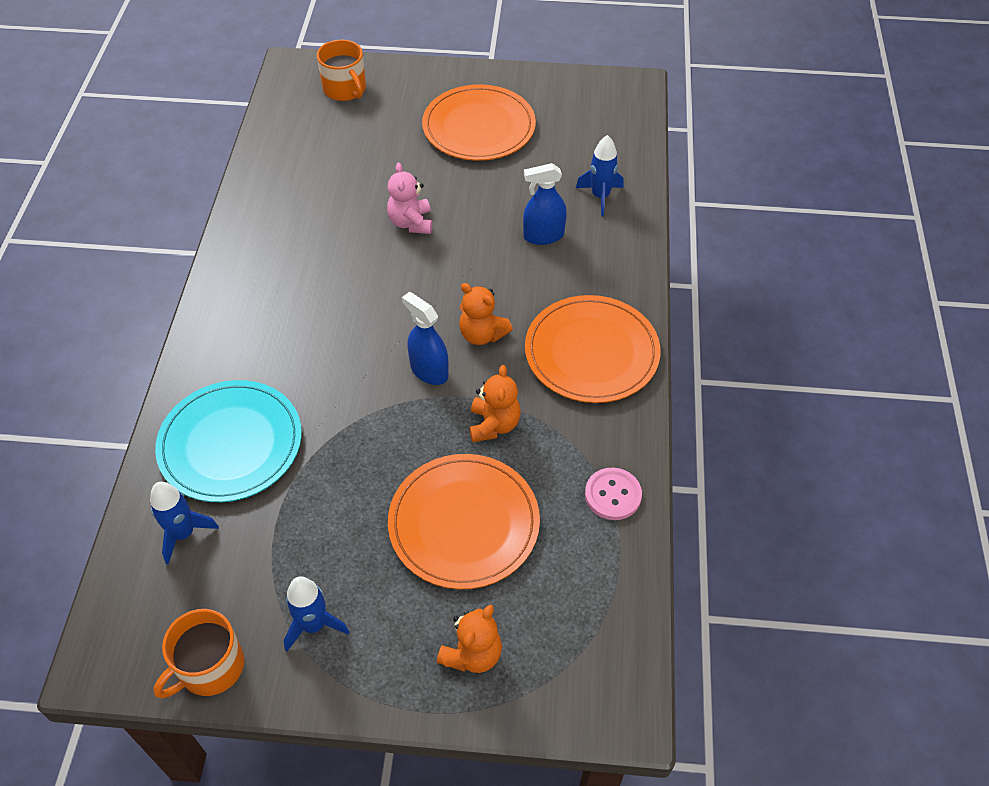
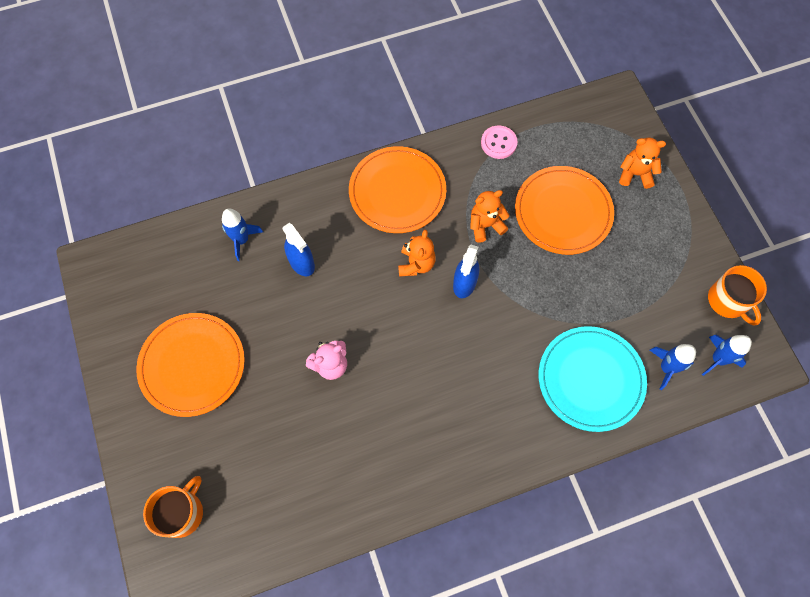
camera: 115 degrees left, 15 degrees up
orange mug [154,609,244,698] -> orange mug turned 45 degrees clockwise [708,265,767,325]
blue rocket [284,576,349,652] -> blue rocket moved to [702,335,752,376]

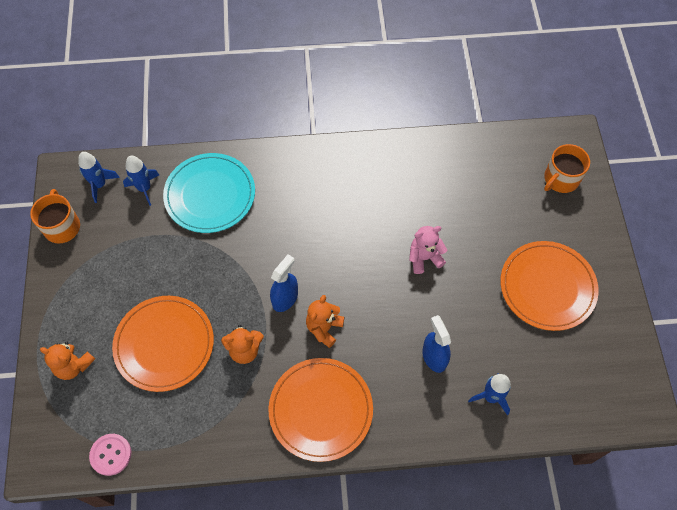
camera: 165 degrees left, 5 degrees down
pink button [481,125,517,159] -> pink button moved to [89,434,132,476]

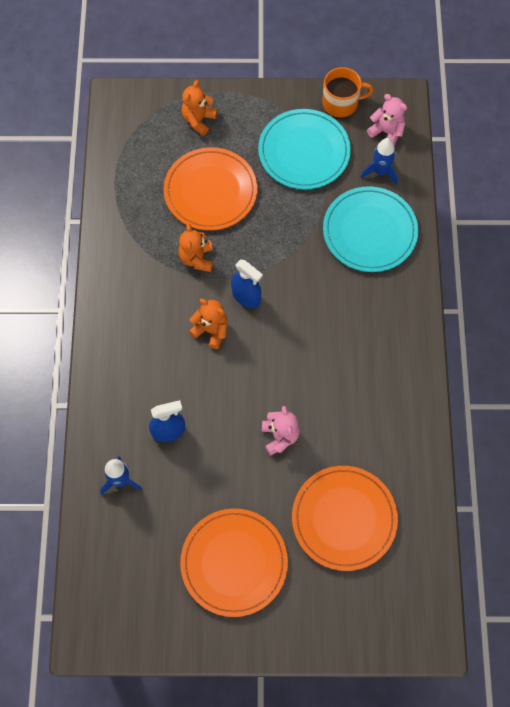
camera: 95 degrees right, 5 degrees up
blue rocket [78,152,120,203] -> pink teddy bear [367,94,407,146]
pink button [89,434,132,476] -> none
orange plate [268,358,373,462] -> orange plate moved to [292,466,398,571]
orange mug [544,144,590,193] -> none
none -> turquoise plate [258,109,351,189]

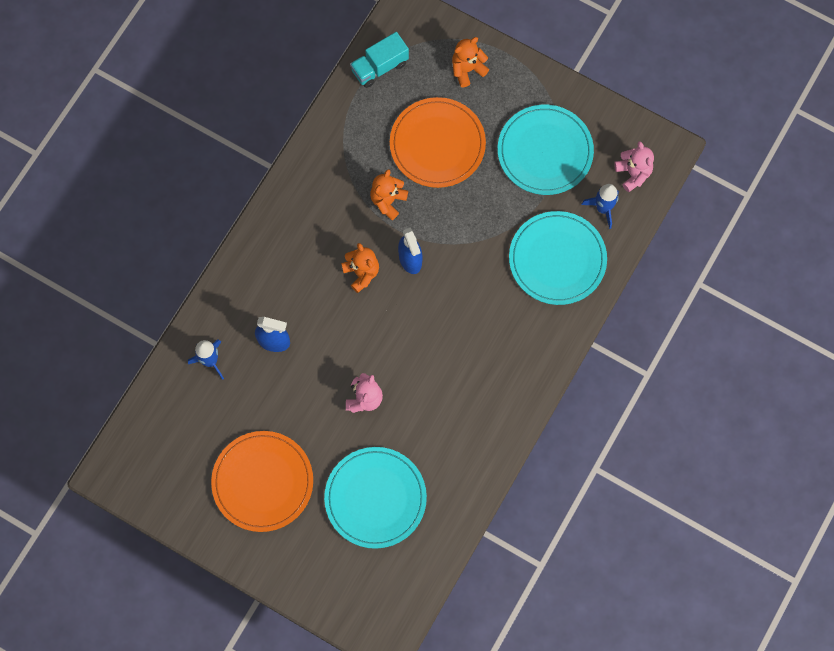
camera: 30 degrees right, 5 degrees up
orange plate [292,466,398,571] -> turquoise plate [324,447,427,549]
orange mug [322,67,374,117] -> none
none -> turquoise truck [350,32,409,88]

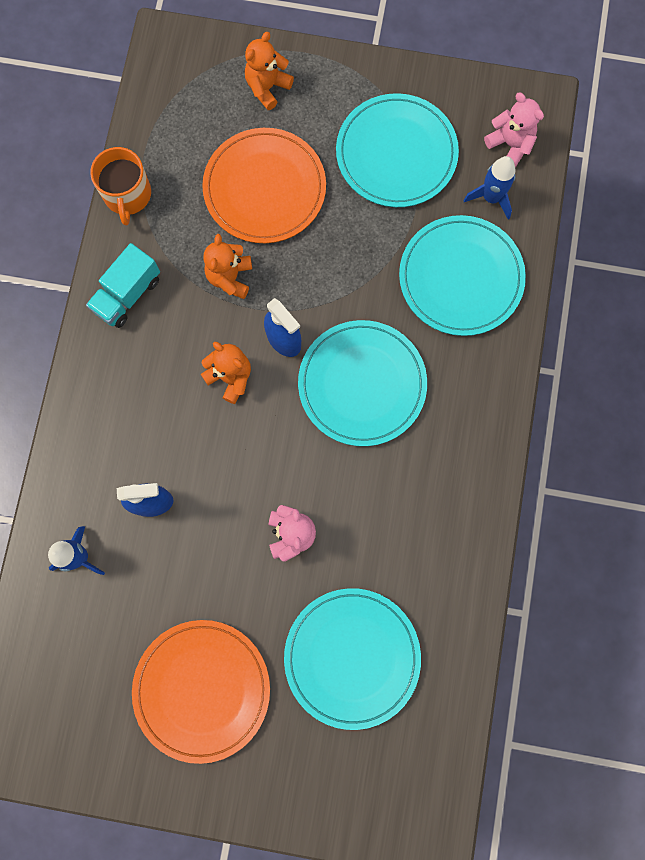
camera: 20 degrees left, 5 degrees up
turquoise truck [350,32,409,88] -> turquoise truck moved to [86,243,160,328]
none -> orange mug [90,147,151,226]
none -> turquoise plate [298,320,427,446]

